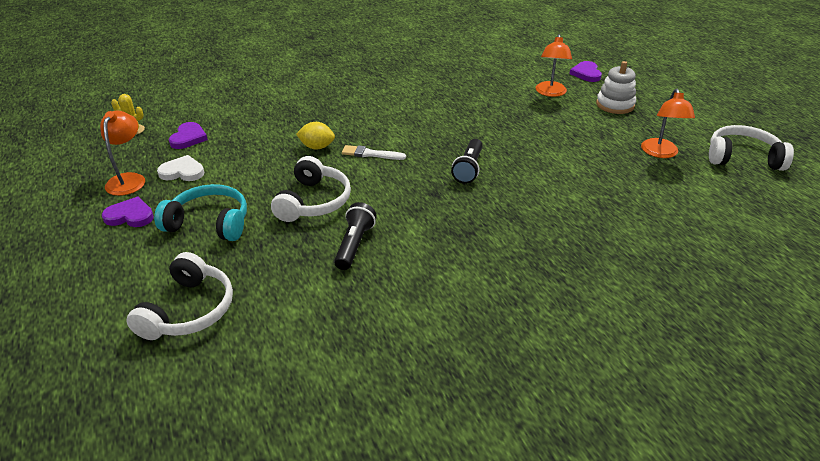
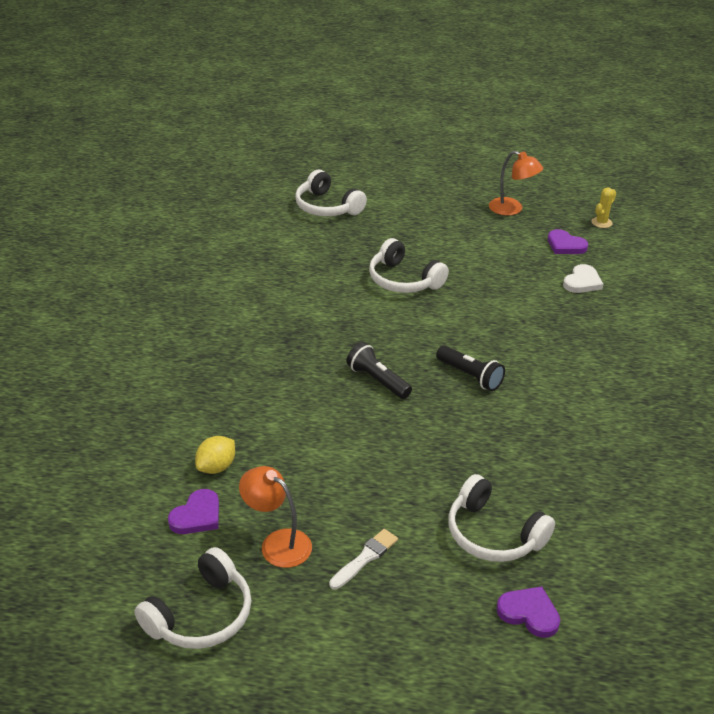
camera: 120 degrees right, 0 degrees up
purple heart [102,197,154,227] -> purple heart moved to [168,489,219,534]
turquoise headphones [154,184,247,241] -> none
white heart [157,155,204,181] -> white heart moved to [563,264,603,293]
yellow lemon [296,122,335,150] -> yellow lemon moved to [195,436,235,474]
black flashlight [334,202,376,270] -> black flashlight moved to [436,345,505,391]
white brush [342,145,406,160] -> white brush moved to [329,529,398,589]
orange lamp [535,34,572,97] -> white headphones [448,474,555,562]
white stacking toy [596,61,636,114] -> none

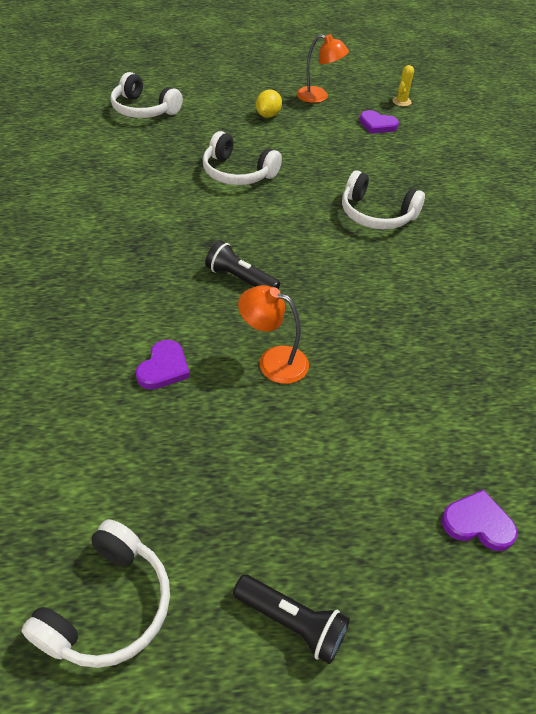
camera: 15 degrees left, 10 degrees up
purple heart [168,489,219,534] -> purple heart moved to [136,340,190,390]
yellow lemon [195,436,235,474] -> yellow lemon moved to [256,89,282,118]
orange lamp [239,466,312,568] -> orange lamp moved to [238,285,309,384]
white brush [329,529,398,589] -> none
black flashlight [436,345,505,391] -> black flashlight moved to [233,574,350,664]
white headphones [448,474,555,562] -> white headphones moved to [342,170,425,229]
white heart [563,264,603,293] -> none

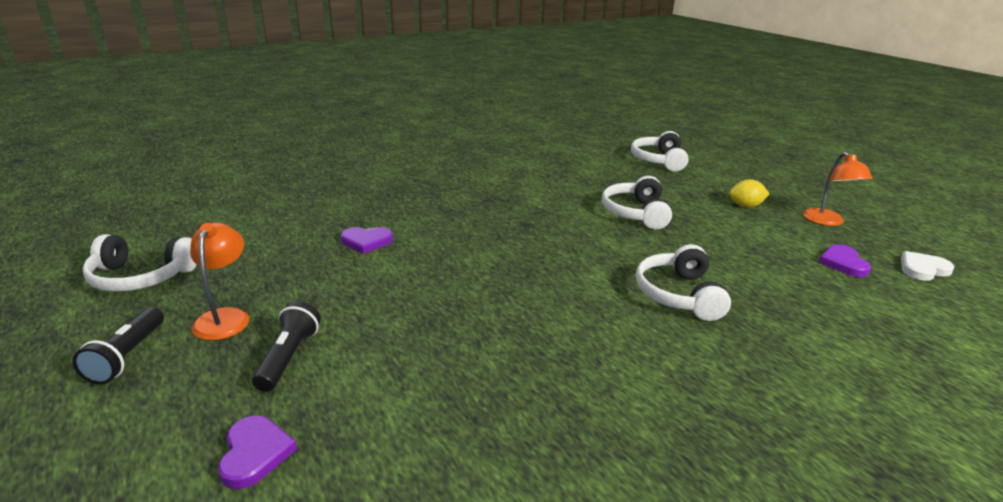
camera: 65 degrees right, 20 degrees down
black flashlight [205,241,280,289] -> black flashlight moved to [252,301,321,392]
orange lamp [238,285,309,384] -> orange lamp moved to [190,223,249,340]
yellow cactus [392,65,414,106] -> white heart [901,251,954,281]

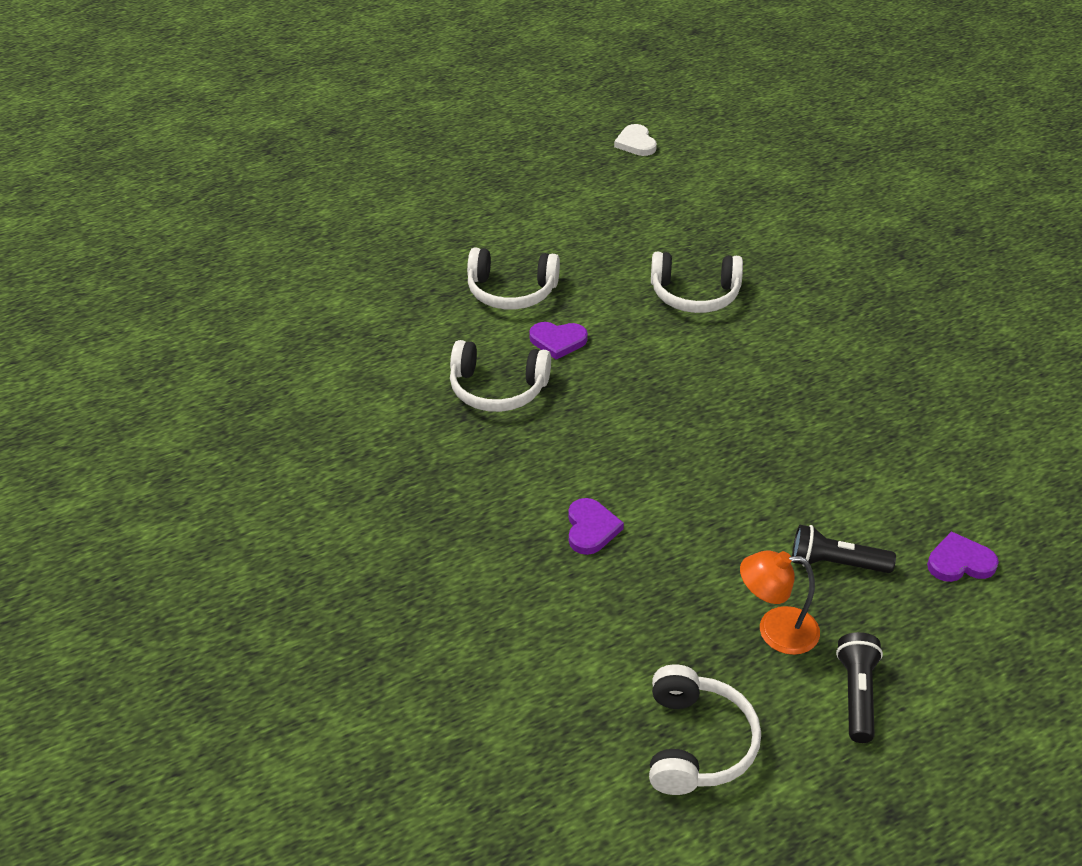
camera: 85 degrees left, 15 degrees up
black flashlight [73,307,164,384] -> black flashlight turned 90 degrees counterclockwise [836,632,883,743]
white headphones [631,131,689,172] -> white headphones moved to [450,340,551,412]
yellow lemon [729,179,769,207] -> none
orange lamp [803,152,872,226] -> none
purple heart [819,244,871,277] -> purple heart moved to [529,322,588,360]

